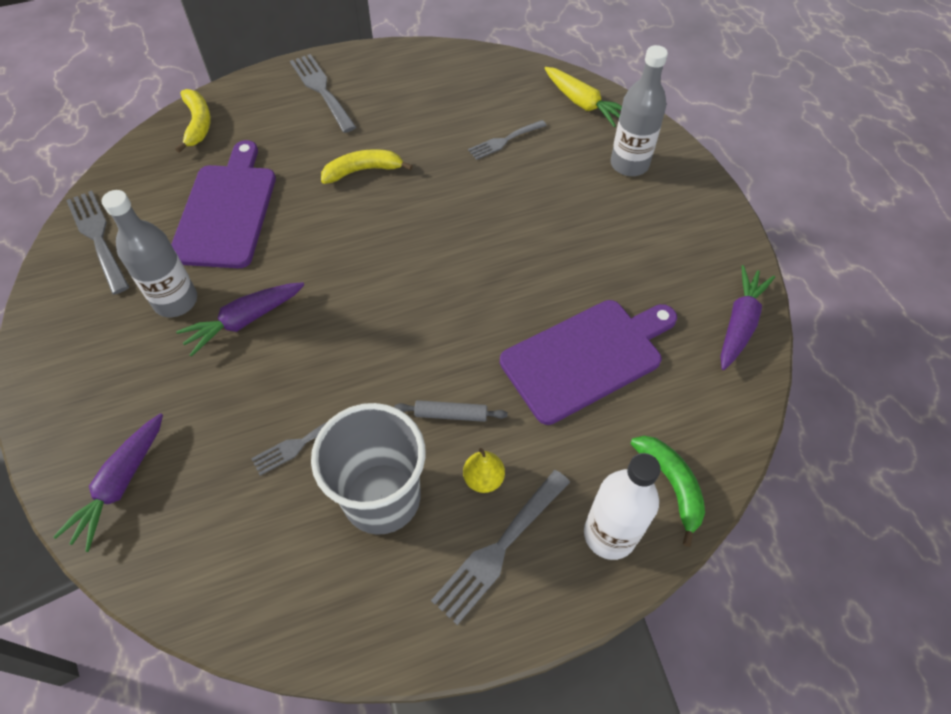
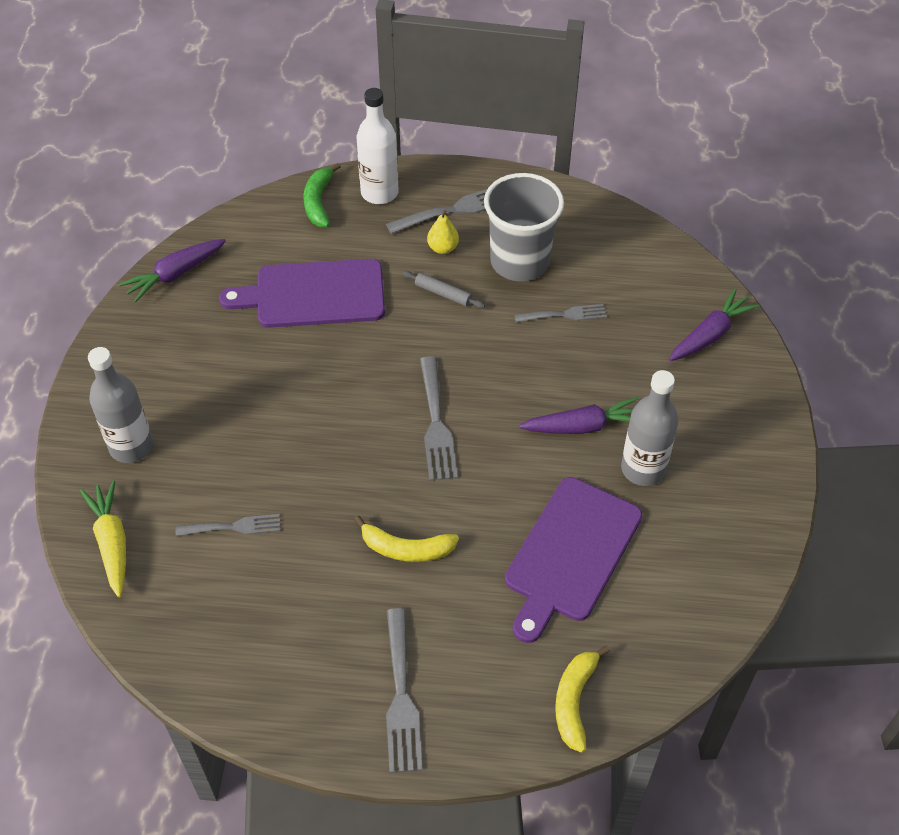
camera: 155 degrees left, 5 degrees down
grey fork [66,190,129,294] -> grey fork moved to [420,356,458,481]

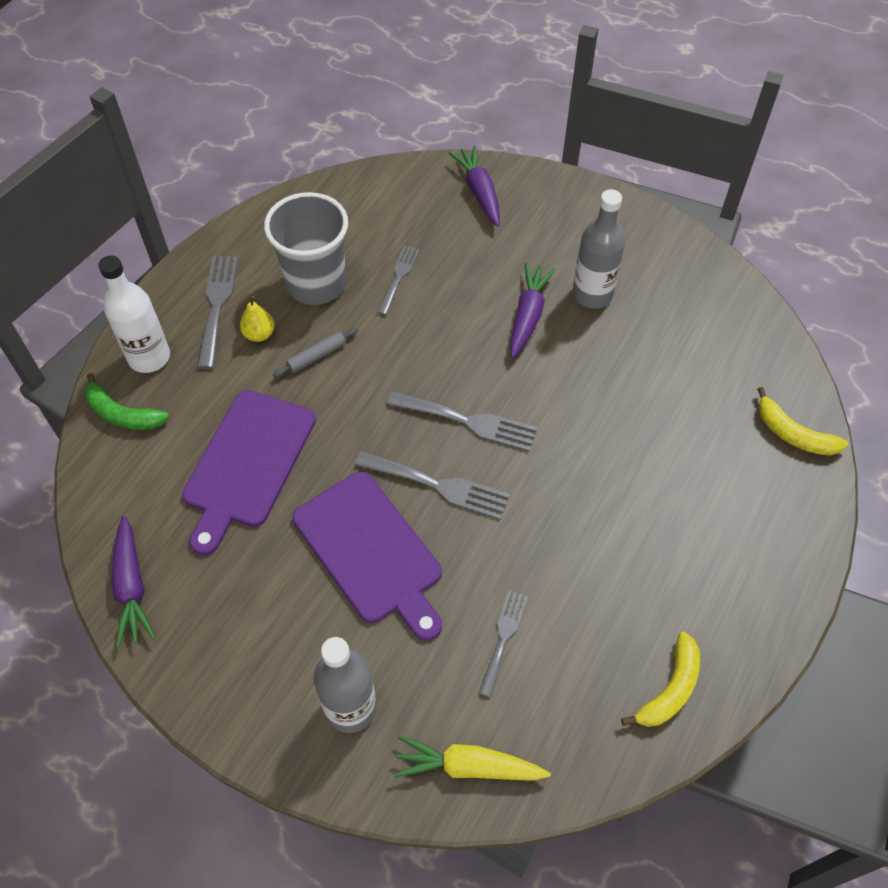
camera: 65 degrees left, 5 degrees up
yellow banana [354,515,459,562] -> yellow banana moved to [621,632,700,727]
grey fork [386,608,423,773] -> grey fork moved to [355,451,510,520]
purple cutting board [505,477,642,643] -> purple cutting board moved to [292,471,442,641]

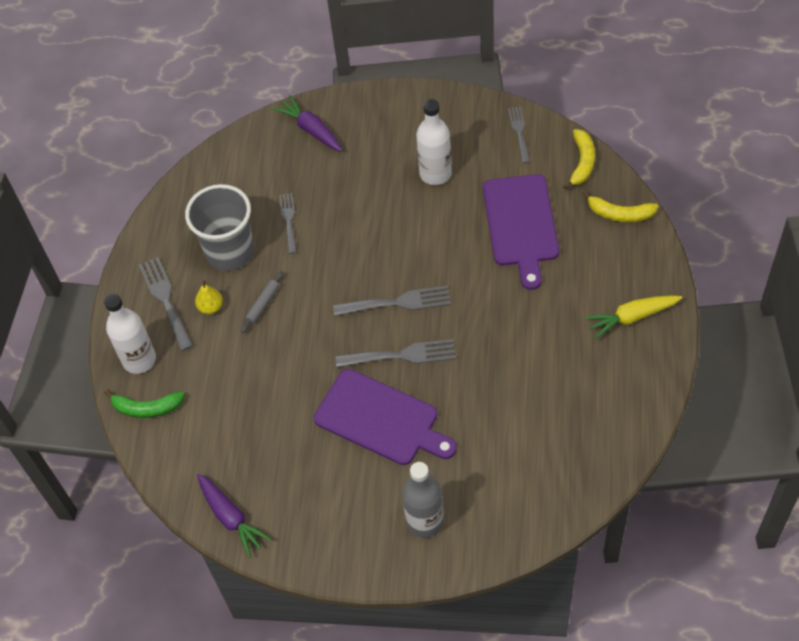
camera: 20 degrees left, 0 degrees up
purple cutting board [182,390,316,556] -> purple cutting board moved to [483,174,559,290]
yellow carrot [393,735,551,781] -> yellow carrot moved to [584,295,682,339]
grey fork [479,591,528,698] -> grey fork moved to [508,106,530,164]
purple carrot [510,262,556,358] -> none
grey bottle [572,189,625,309] -> white bottle [416,99,452,185]
yellow banana [621,632,700,727] -> yellow banana moved to [563,129,595,190]

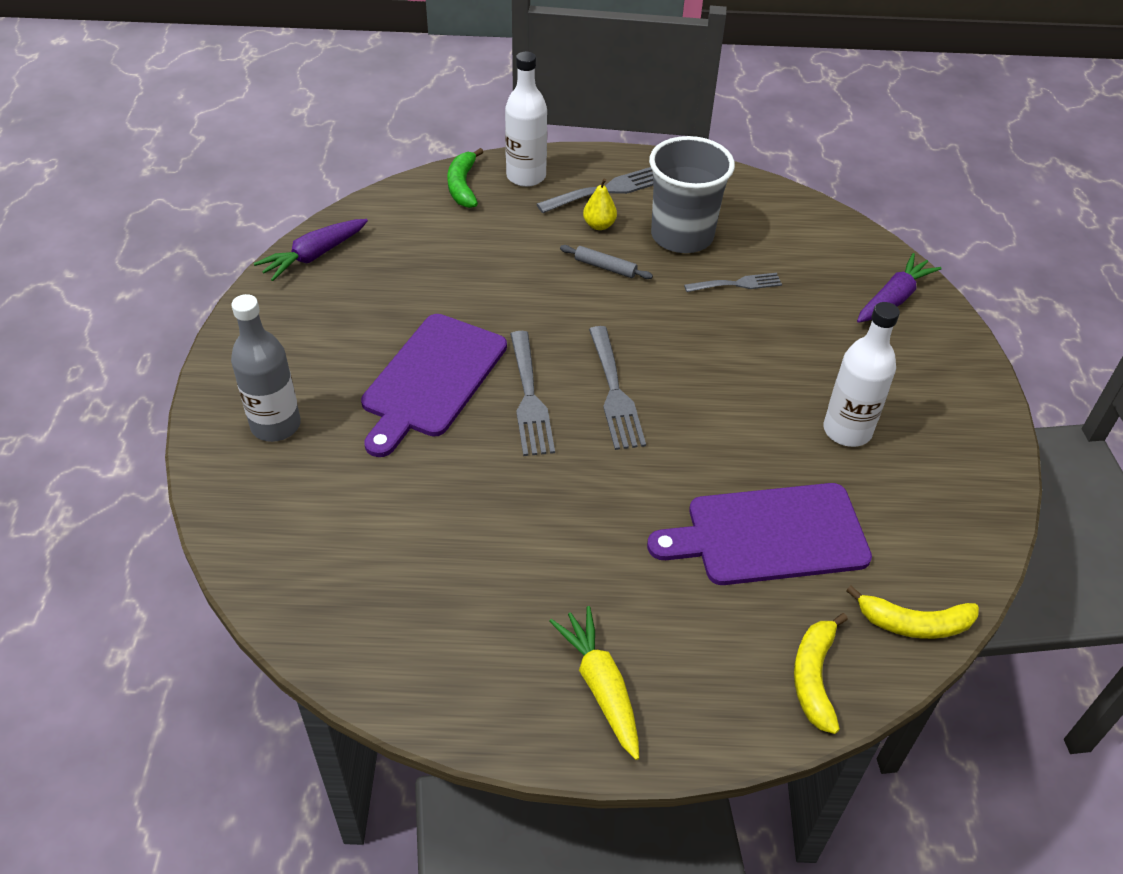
camera: 80 degrees right, 10 degrees down
grey fork [508,106,530,164] -> none

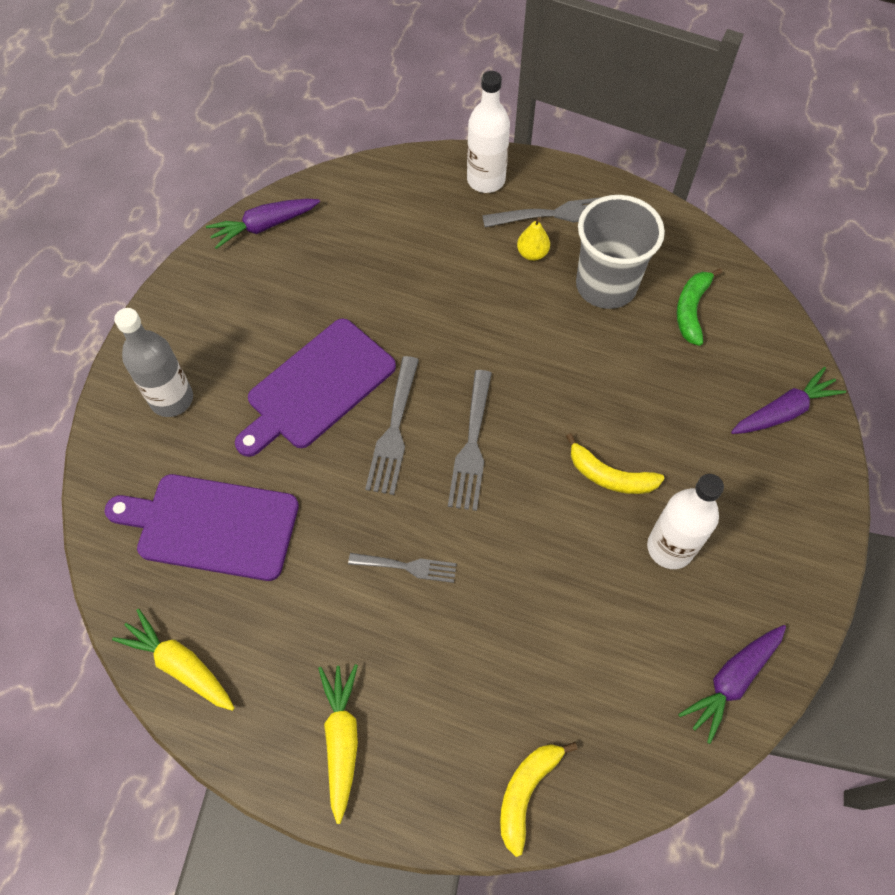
camera: 20 degrees right, 15 degrees up
green banana [447,148,483,208] -> green banana moved to [677,268,723,346]
grey rolling pin [560,245,653,279] -> none
purple cutting board [647,483,872,585] -> purple cutting board moved to [104,474,299,581]
grey fork [684,273,782,292] -> grey fork moved to [348,553,457,583]
yellow banana [846,586,979,639] -> yellow banana moved to [566,433,665,494]
none -> yellow carrot [112,609,235,711]
none -> purple carrot [678,625,786,744]

